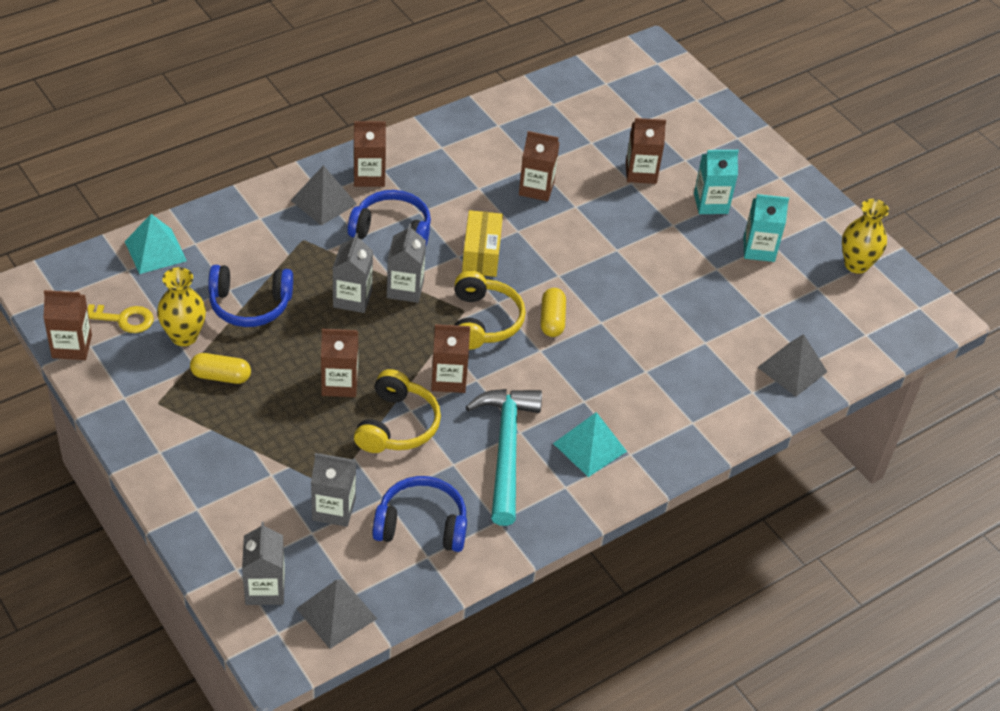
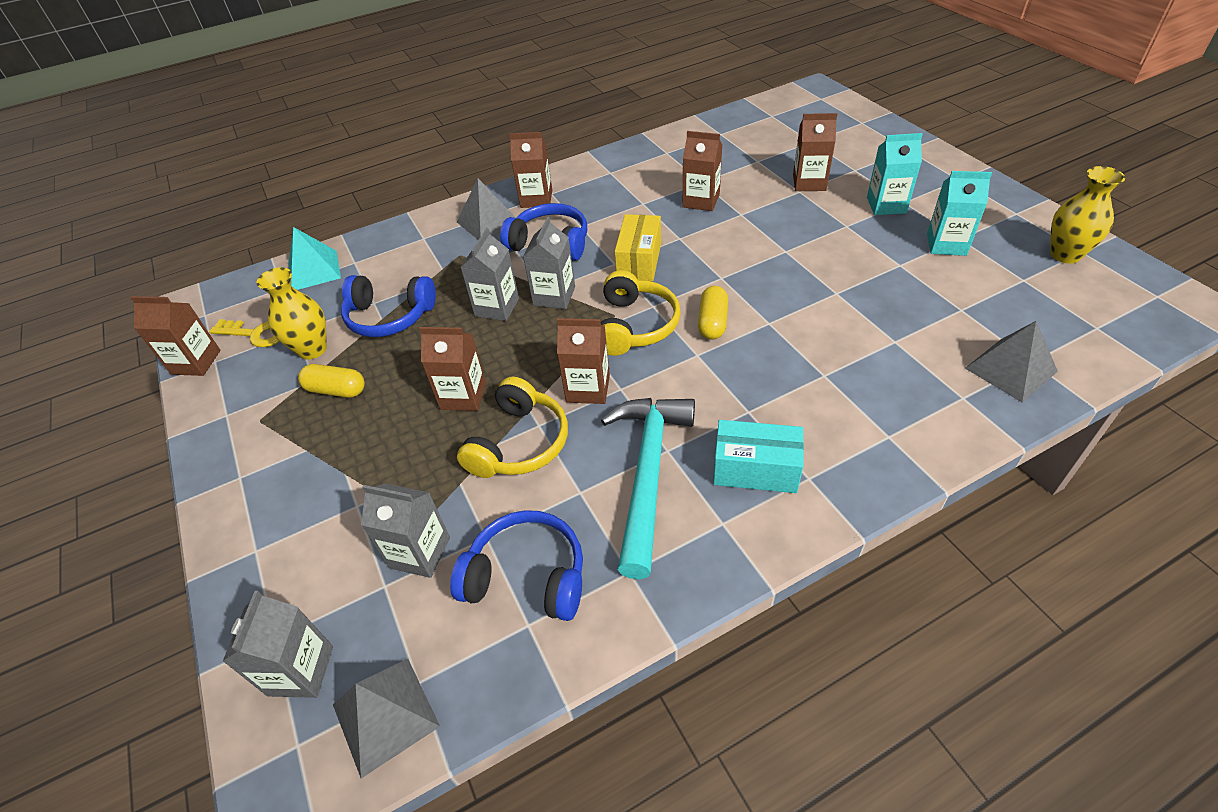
camera: 15 degrees right, 0 degrees up
turquoise pyramid [553,412,627,477] -> turquoise box [713,420,804,493]

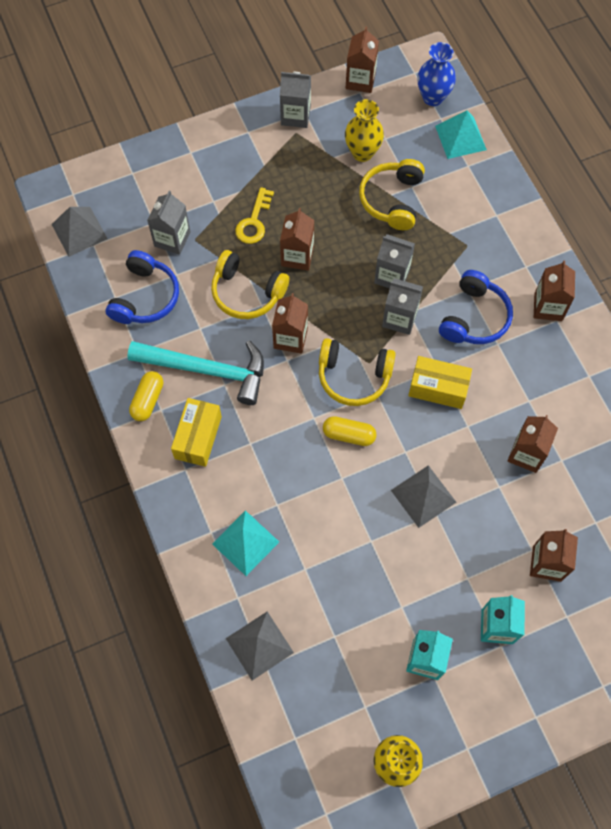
camera: 90 degrees right, 20 degrees up
yellow key [209,319,280,347] -> yellow key moved to [235,187,274,244]
grey carton [222,591,333,698] -> grey carton moved to [280,72,311,128]
yellow capsule [298,364,365,398] -> yellow capsule moved to [129,371,163,421]
blue headphones [341,275,436,337] -> yellow headphones [359,159,425,230]
grey pyramid [457,178,516,240] -> grey pyramid moved to [391,465,456,528]
turquoise box [713,420,804,493] -> yellow box [171,398,222,467]
none -> turquoise pyramid [212,510,279,576]
none -> blue vase [417,42,456,106]

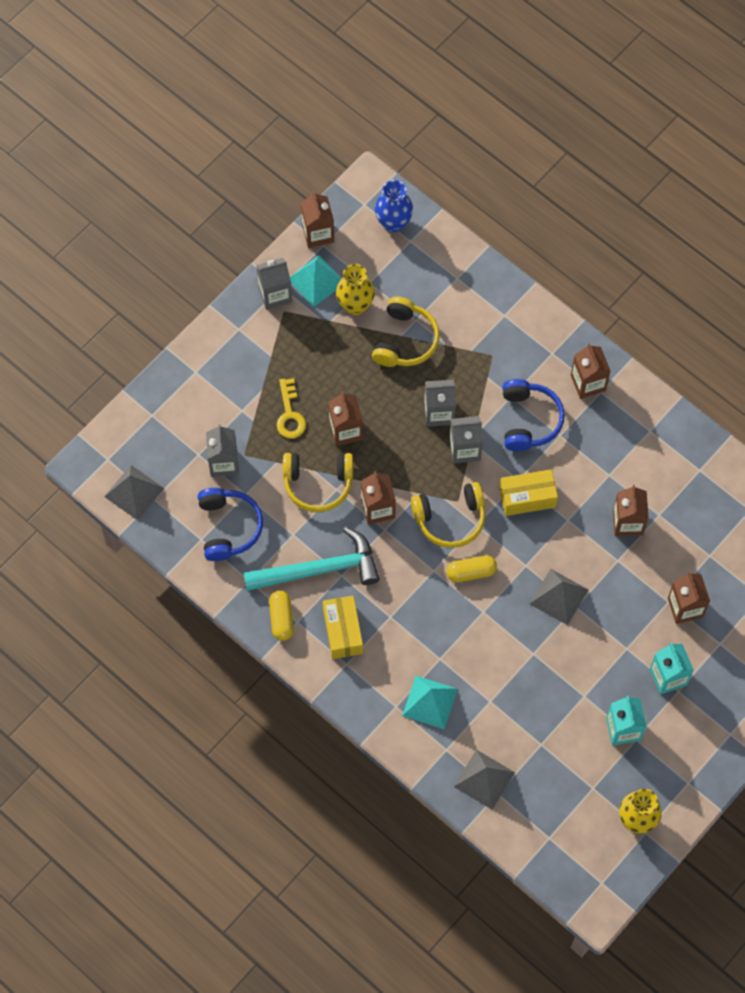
camera: 25 degrees left, 0 degrees up
yellow headphones [359,159,425,230] -> yellow headphones turned 150 degrees counterclockwise [372,296,440,367]
turquoise pyramid [435,111,487,159] -> turquoise pyramid moved to [290,255,341,307]

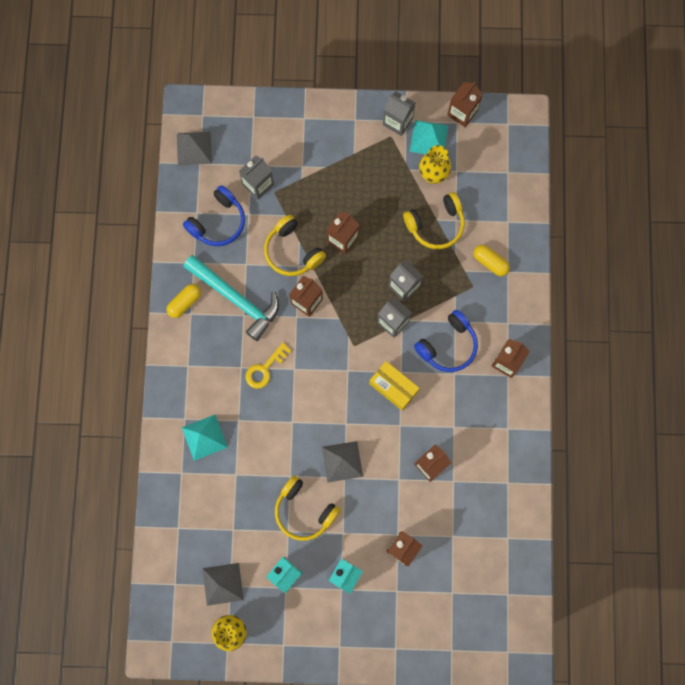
camera: 50 degrees right, 10 degrees up
yellow key [277,378,306,439] -> yellow key moved to [246,342,291,389]
yellow box [323,596,363,659] -> none
blue vase [375,180,413,232] -> none
yellow headphones [411,482,485,548] -> yellow headphones moved to [275,476,341,541]
yellow capsule [446,555,497,582] -> yellow capsule moved to [473,245,510,276]
grey pyramid [454,750,515,810] -> grey pyramid moved to [202,563,244,606]

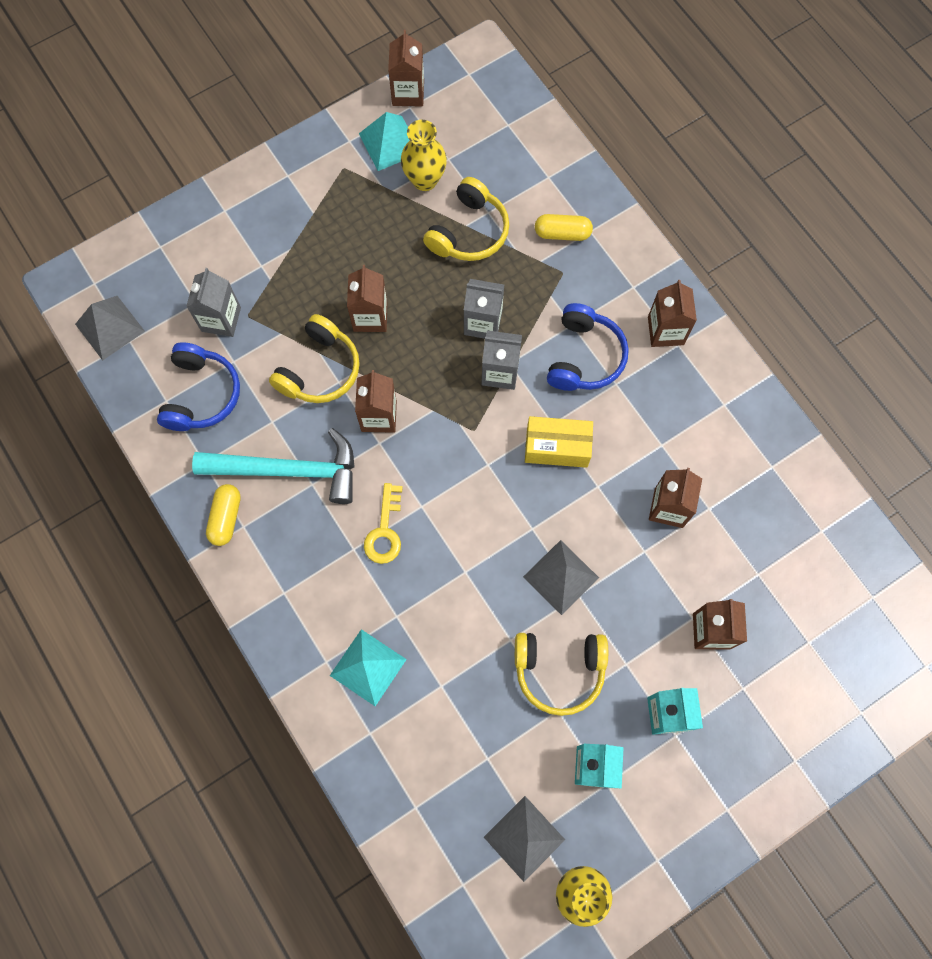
camera: 35 degrees left, 5 degrees down
yellow headphones [264,215,326,276] -> yellow headphones turned 75 degrees counterclockwise [269,314,360,403]
grey carton [383,91,416,136] -> none

